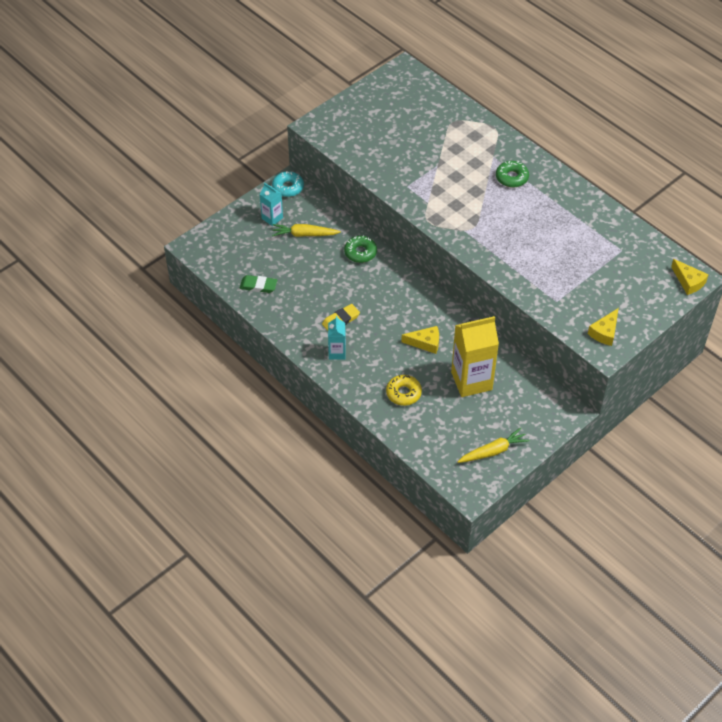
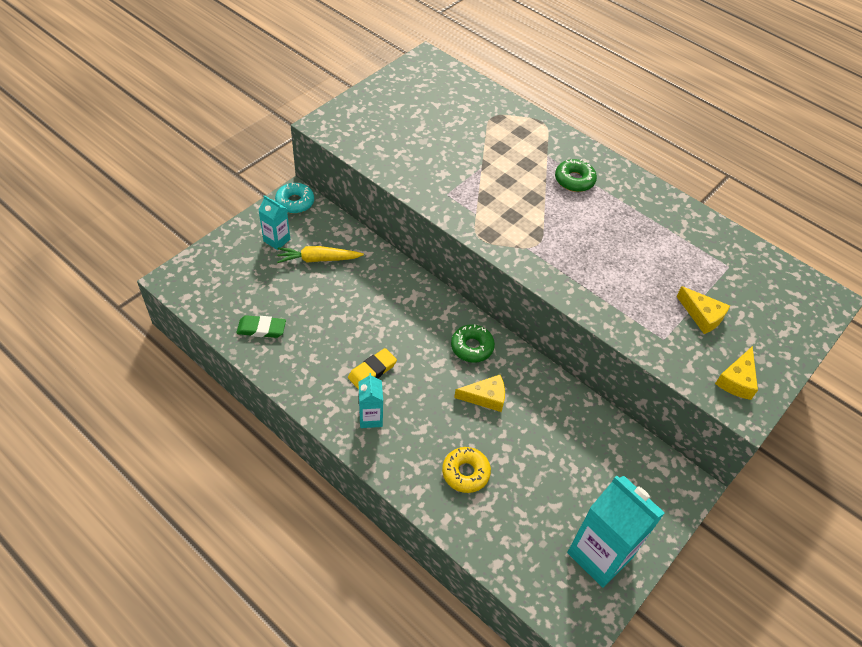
camera: 10 degrees left, 0 degrees up
green donut [344,235,377,263] -> green donut moved to [451,324,495,363]
yellow carton [451,316,499,397] -> none
yellow carrot [458,428,530,463] -> turquoise carton [567,475,665,588]
yellow cheese [671,259,709,295] -> yellow cheese moved to [676,286,730,334]

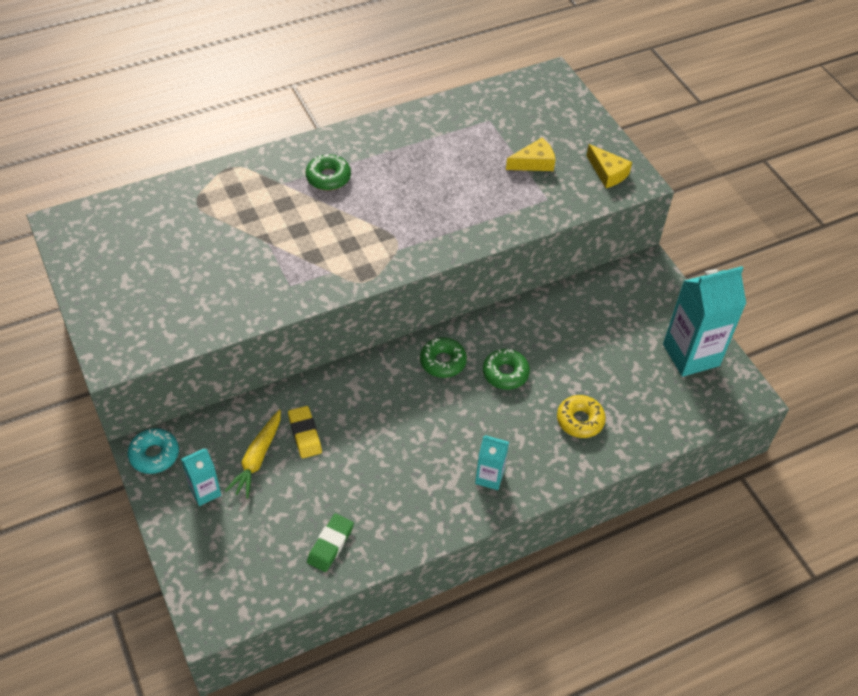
camera: 65 degrees left, 0 degrees up
yellow eraser [348,348,397,389] -> yellow eraser moved to [288,406,322,458]
yellow cheese [454,375,505,412] -> green donut [483,349,530,390]

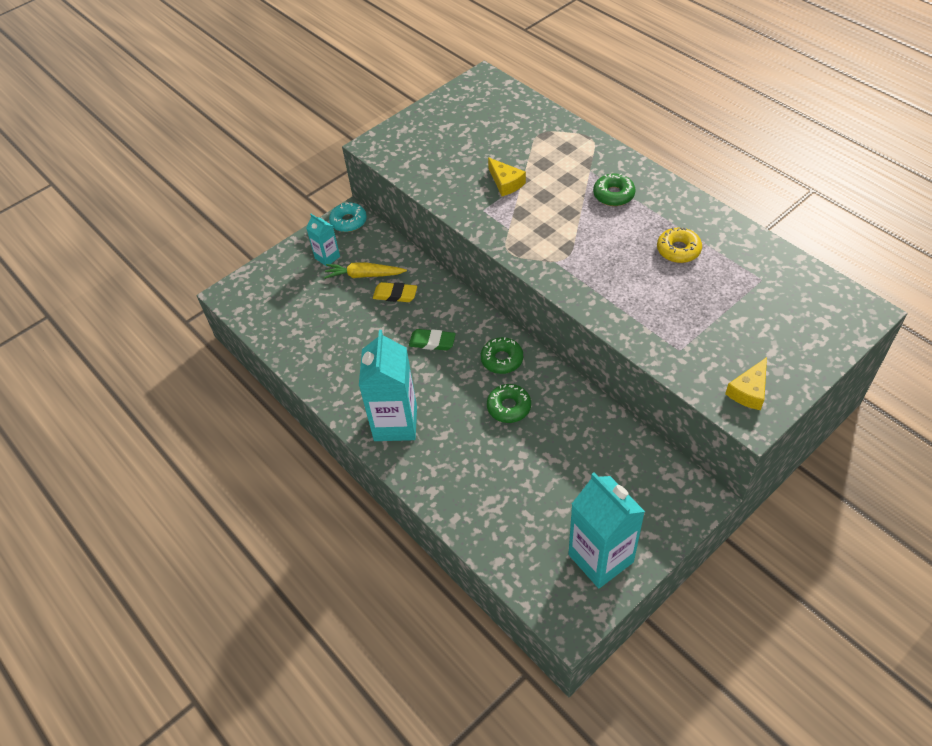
camera: 80 degrees right, 0 degrees up
yellow eraser [288,406,322,458] -> yellow eraser turned 45 degrees clockwise [373,282,417,302]
green eraser [307,514,354,572] -> green eraser moved to [409,329,456,351]
turquoise carton [475,435,509,490] -> turquoise carton [359,330,417,441], size x1.95
yellow cheese [506,138,556,171] -> yellow cheese moved to [488,157,526,196]
yellow donut [557,395,606,438] -> yellow donut moved to [657,227,702,263]

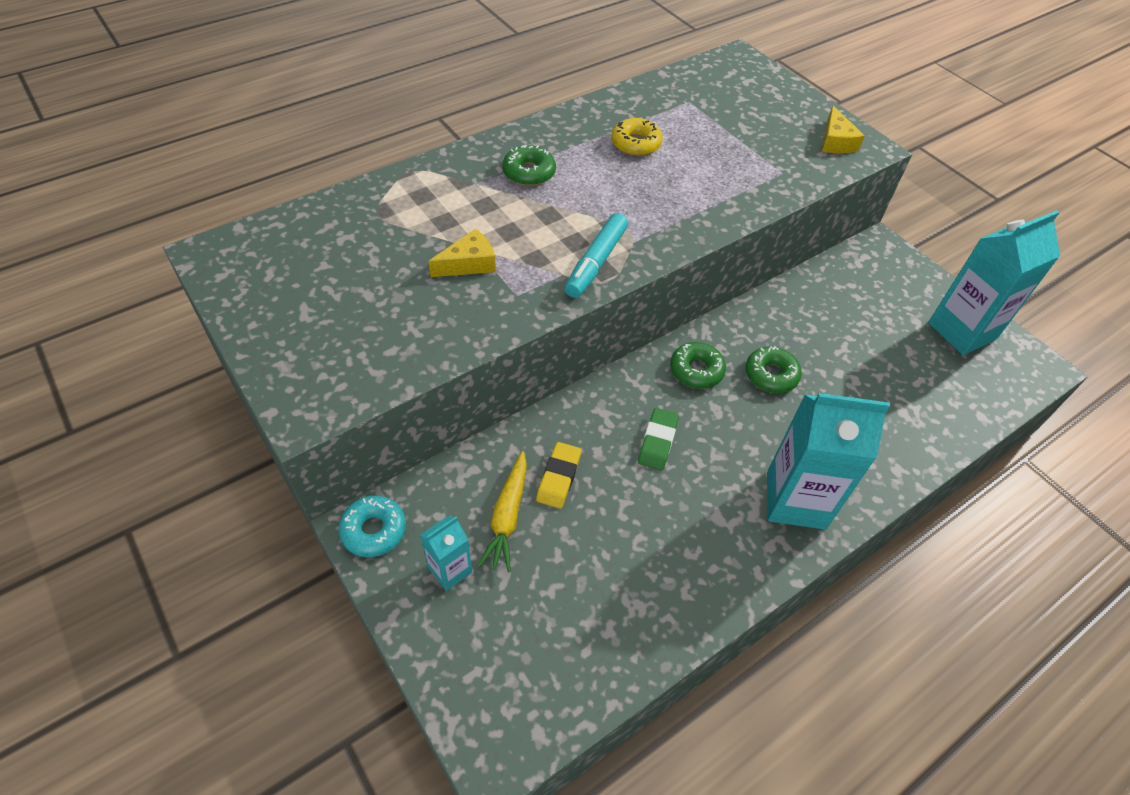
camera: 90 degrees left, 0 degrees up
yellow cheese [725,357,767,410] -> yellow cheese turned 45 degrees clockwise [822,106,865,153]
none -> turquoise marker [565,213,628,298]

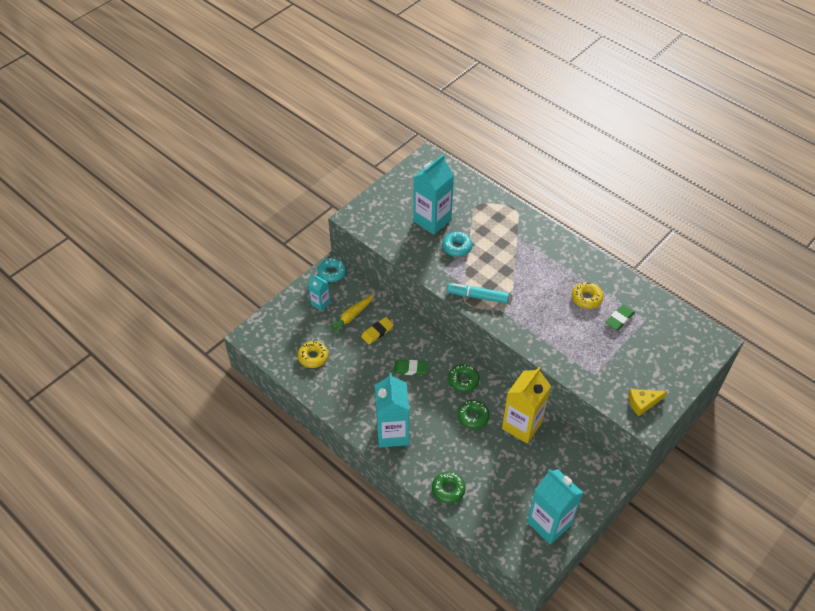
camera: 80 degrees right, 0 degrees up
yellow cheese [428,229,496,277] -> turquoise donut [442,232,472,257]
yellow carrot [478,451,527,572] -> yellow carrot turned 45 degrees counterclockwise [326,294,374,336]
green donut [502,145,556,186] -> green donut moved to [432,472,466,504]
yellow eraser [536,442,582,509] -> yellow eraser turned 45 degrees counterclockwise [361,317,394,344]
none -> yellow donut [298,341,328,368]
none -> turquoise carton [413,155,454,235]
none -> yellow carton [502,367,551,444]
none -> green eraser [605,305,635,330]

